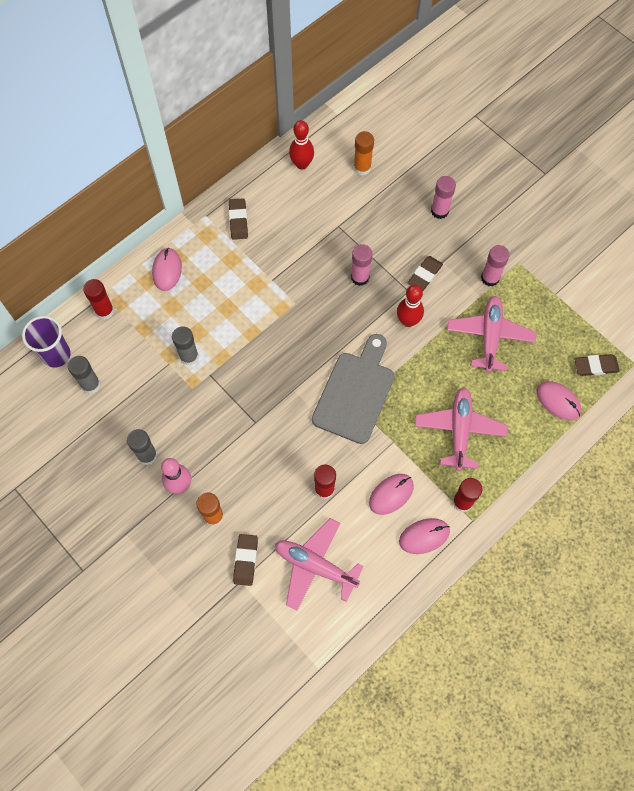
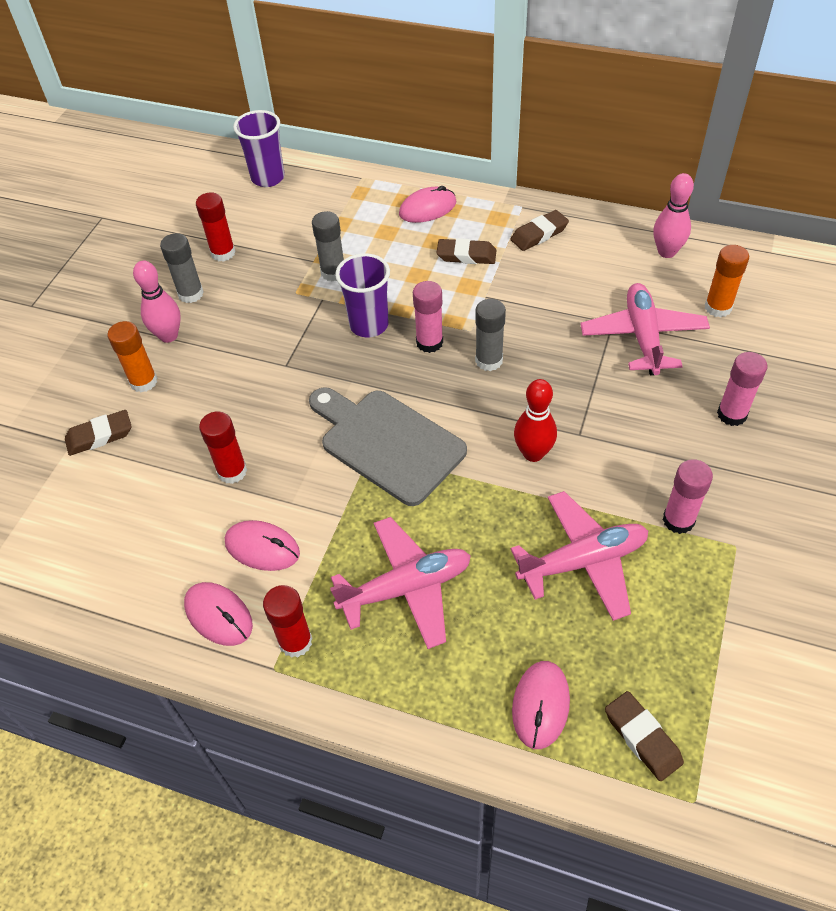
camera: 65 degrees right, 15 degrees down
grey glue stick [68,356,101,394] -> grey glue stick moved to [475,299,506,371]
red glue stick [83,279,114,320] -> red glue stick moved to [196,192,236,262]
pink plane [275,518,364,611] -> pink plane moved to [581,283,710,376]
red bowling pin [289,120,314,170] -> pink bowling pin [653,173,694,258]
grey cutting board [312,334,394,444] -> grey cutting board turned 135 degrees counterclockwise [309,387,467,506]
pink glue stick [351,244,373,286] -> pink glue stick moved to [413,281,443,353]
brown eraser [408,256,443,291] -> brown eraser moved to [436,238,496,264]
none -> purple cup [335,253,390,337]

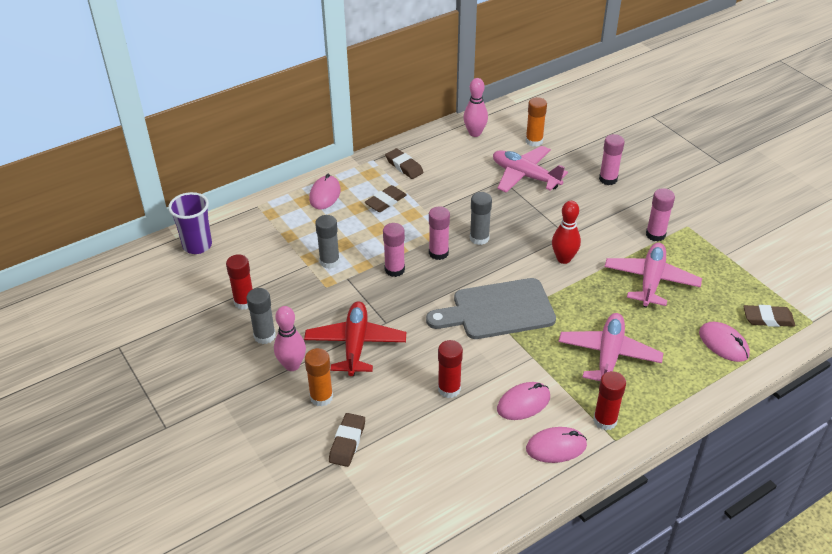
camera: 55 degrees left, 10 degrees down
purple cup [335,253,390,337] -> pink glue stick [383,223,405,277]
brown eraser [511,210,569,251] -> brown eraser turned 45 degrees counterclockwise [385,148,424,179]
none -> red plane [304,301,406,376]

